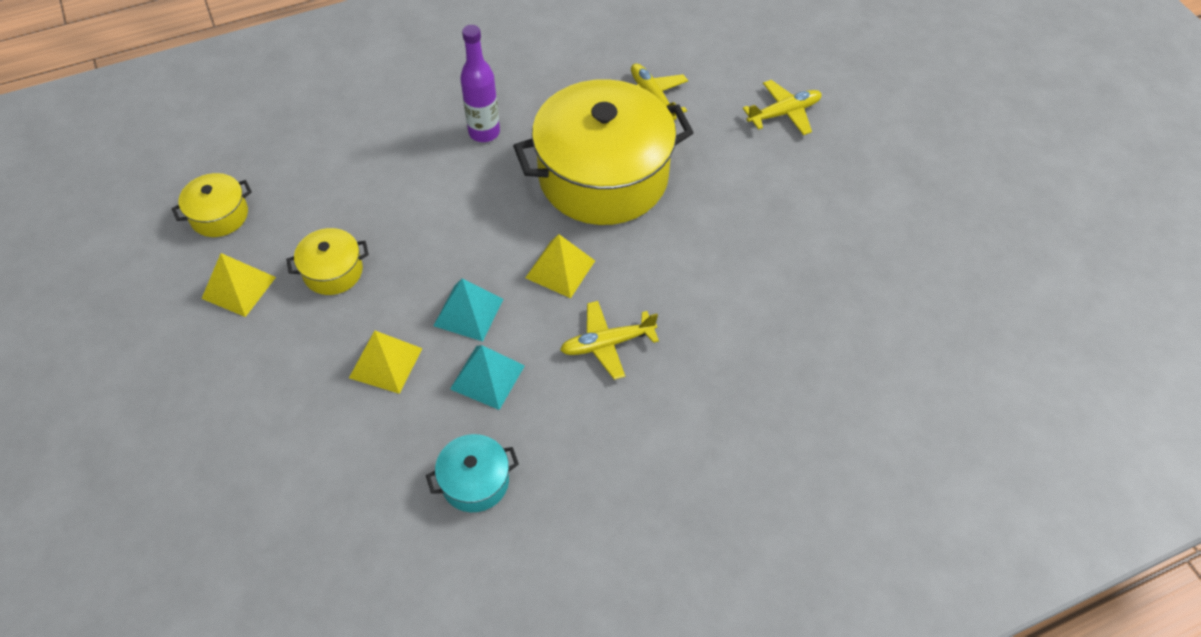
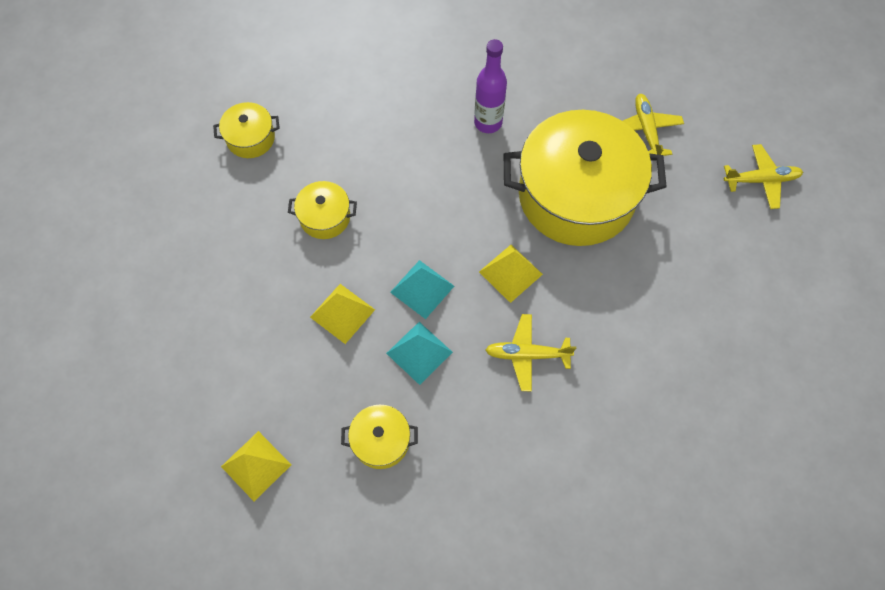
camera: 20 degrees right, 10 degrees up
yellow pyramid [201,253,276,317] -> yellow pyramid moved to [221,431,291,501]
turquoise pot [426,434,519,512] -> yellow pot [341,405,418,469]

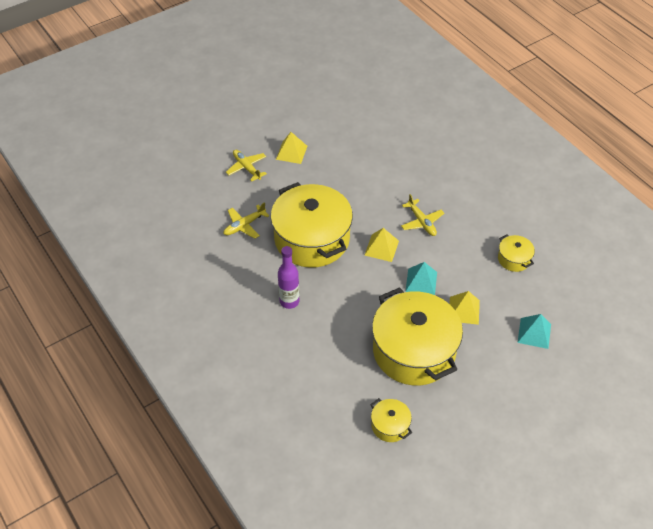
camera: 120 degrees left, 15 degrees down
yellow pyramid [221,431,291,501] -> yellow pyramid moved to [276,132,307,164]
yellow pot [288,181,357,239] -> yellow pot [372,287,463,385], size x2.32
turquoise pyramid [386,322,453,385] -> turquoise pyramid moved to [517,314,551,349]

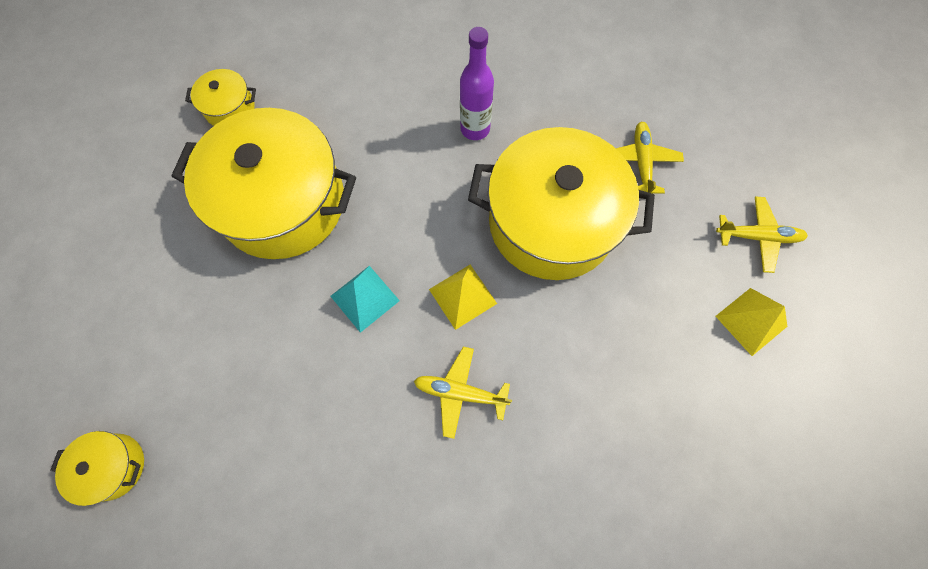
camera: 130 degrees right, 20 degrees up
yellow pyramid [449,291,480,325] -> none
yellow pot [498,235,535,272] -> yellow pot moved to [51,431,144,506]
turquoise pyramid [517,314,551,349] -> none

